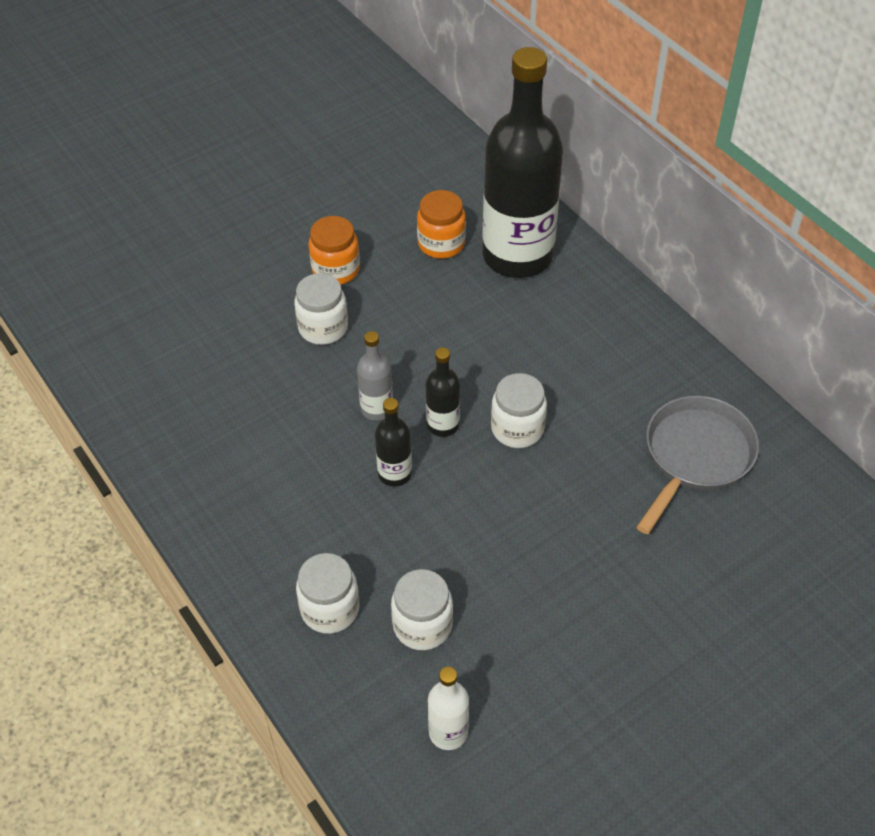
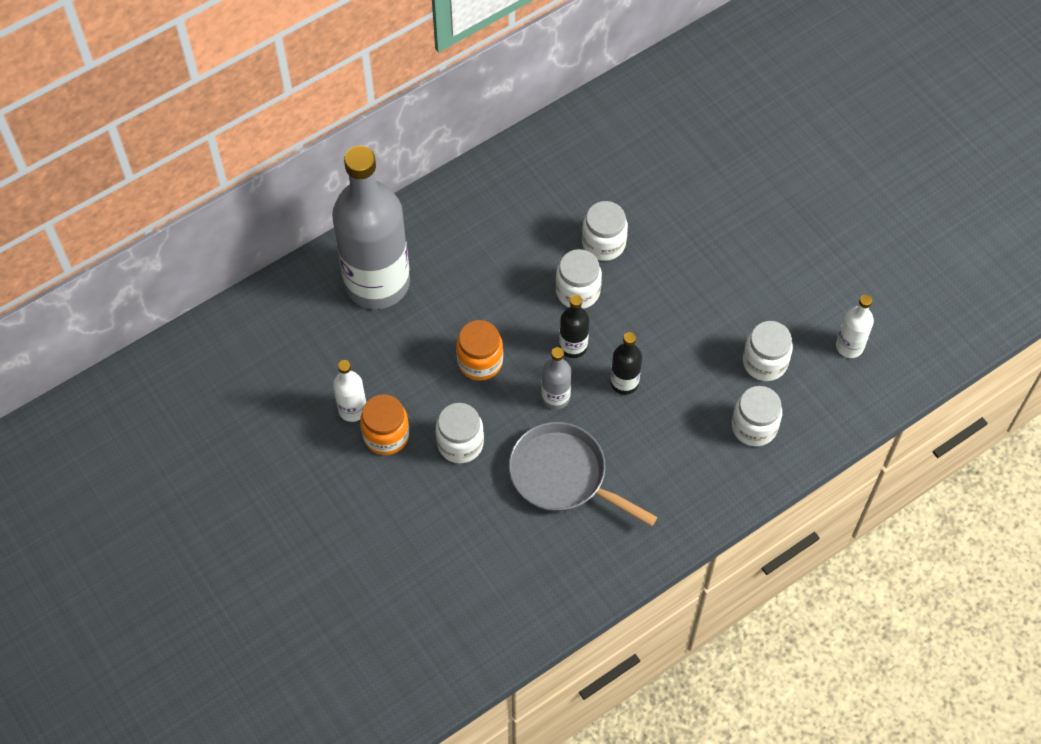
camera: 90 degrees left, 10 degrees up
orange jar [417,190,466,259] -> orange jar moved to [456,320,503,381]
black bottle [482,47,563,278] -> grey bottle [332,146,410,309]
grey pan [636,396,759,534] -> grey pan moved to [509,422,657,526]
none -> white bottle [333,360,366,422]
none -> white jar [582,201,628,261]

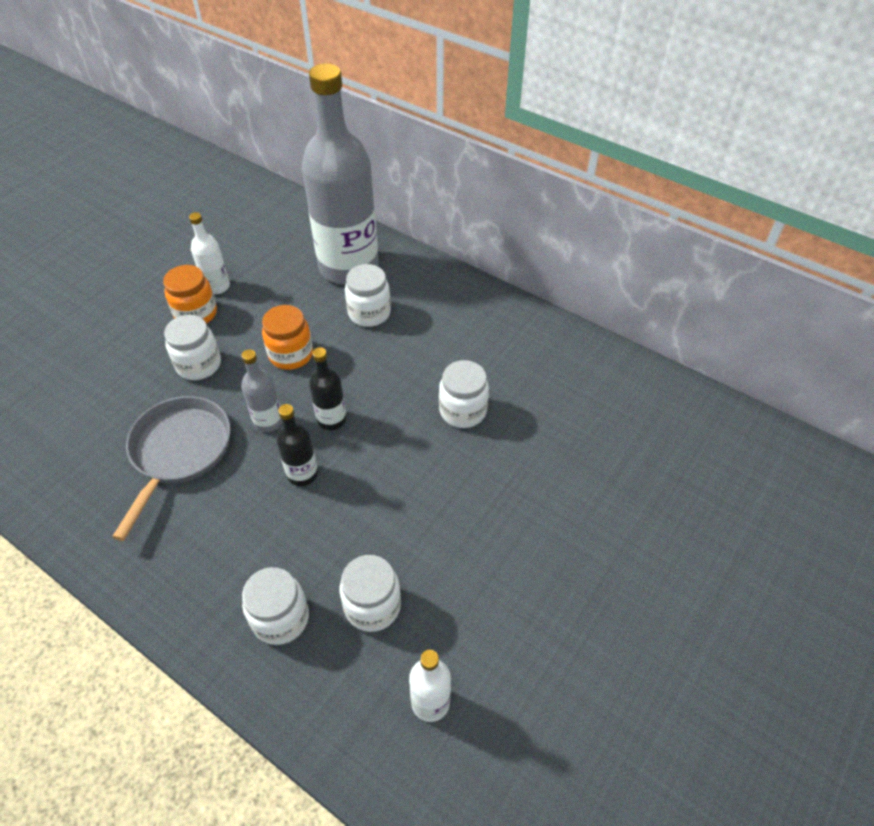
camera: 70 degrees right, 10 degrees down
white jar [556,249,602,309] -> white jar moved to [345,264,391,327]

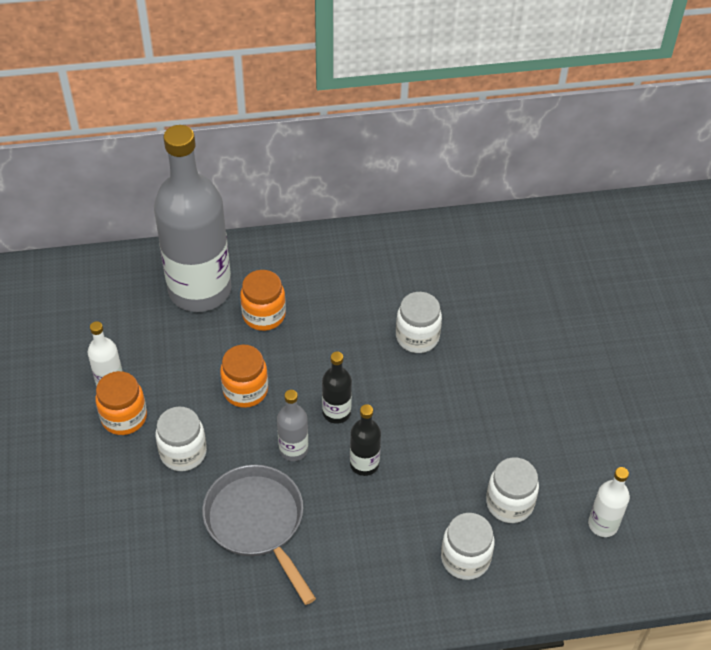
camera: 45 degrees left, 0 degrees up
white jar [345,264,391,327] -> orange jar [240,270,286,331]

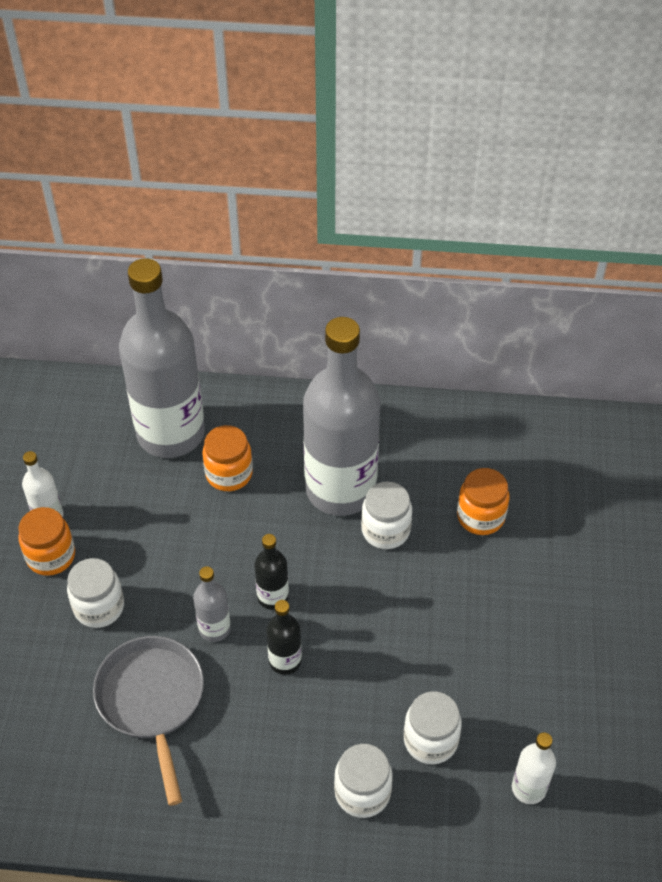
camera: 15 degrees right, 0 degrees up
orange jar [220,345,268,408] -> orange jar moved to [457,468,509,535]
none -> grey bottle [303,317,380,516]

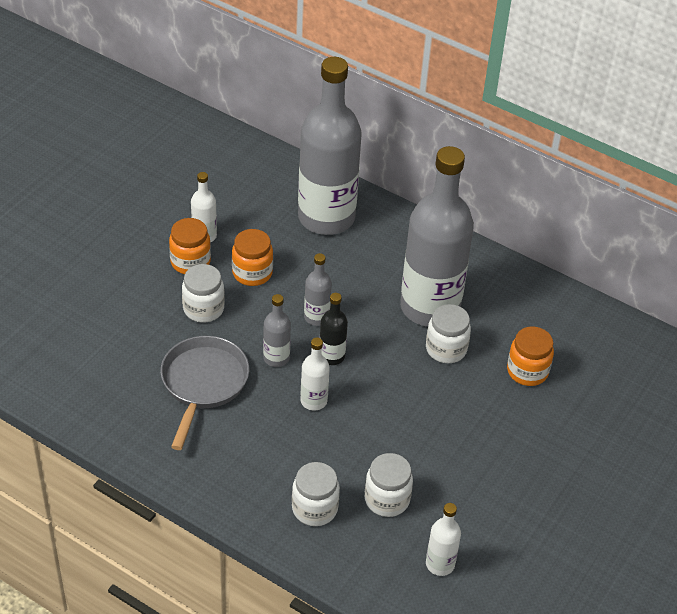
camera: 25 degrees right, 5 degrees down
orange jar [202,425,253,491] -> orange jar moved to [232,229,273,286]
black bottle [266,600,302,675] -> white bottle [301,338,330,411]
none -> grey bottle [304,253,332,326]

